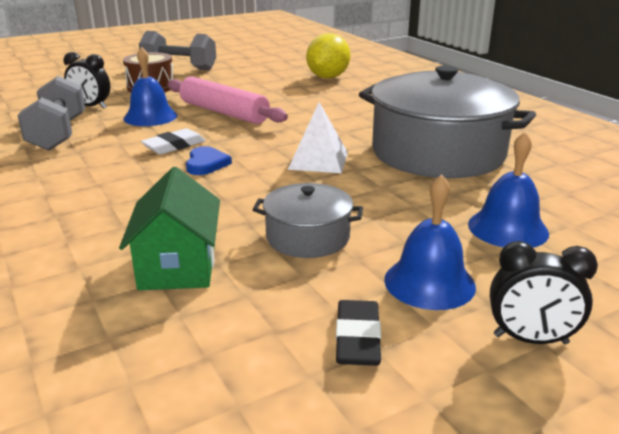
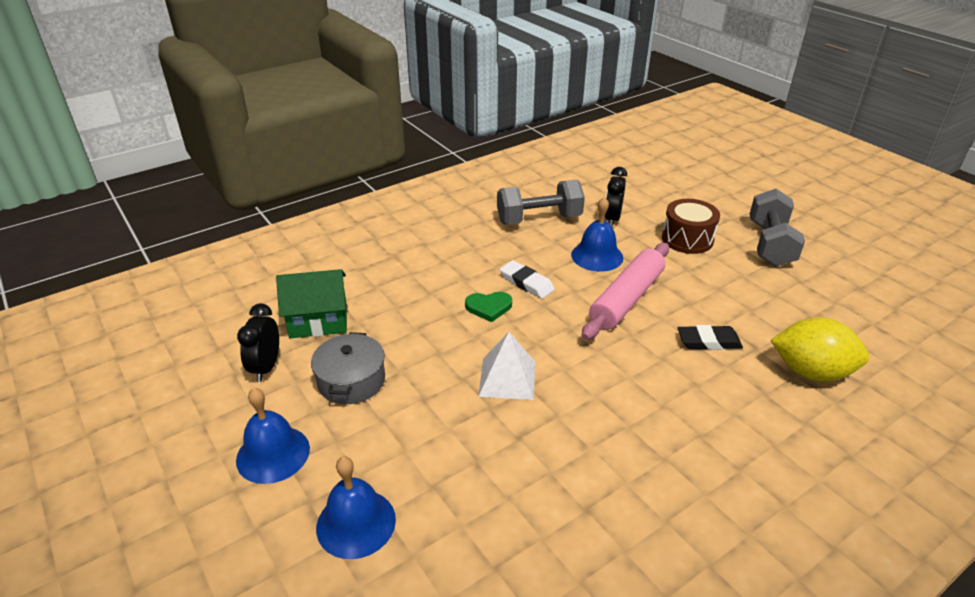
camera: 85 degrees right, 10 degrees up
blue heart [186,146,232,175] -> green heart [465,292,512,322]
black eraser [336,300,381,366] -> black eraser moved to [677,325,743,350]
grey pot [359,65,536,178] -> none
black clock [490,241,598,344] -> black clock moved to [237,303,279,382]

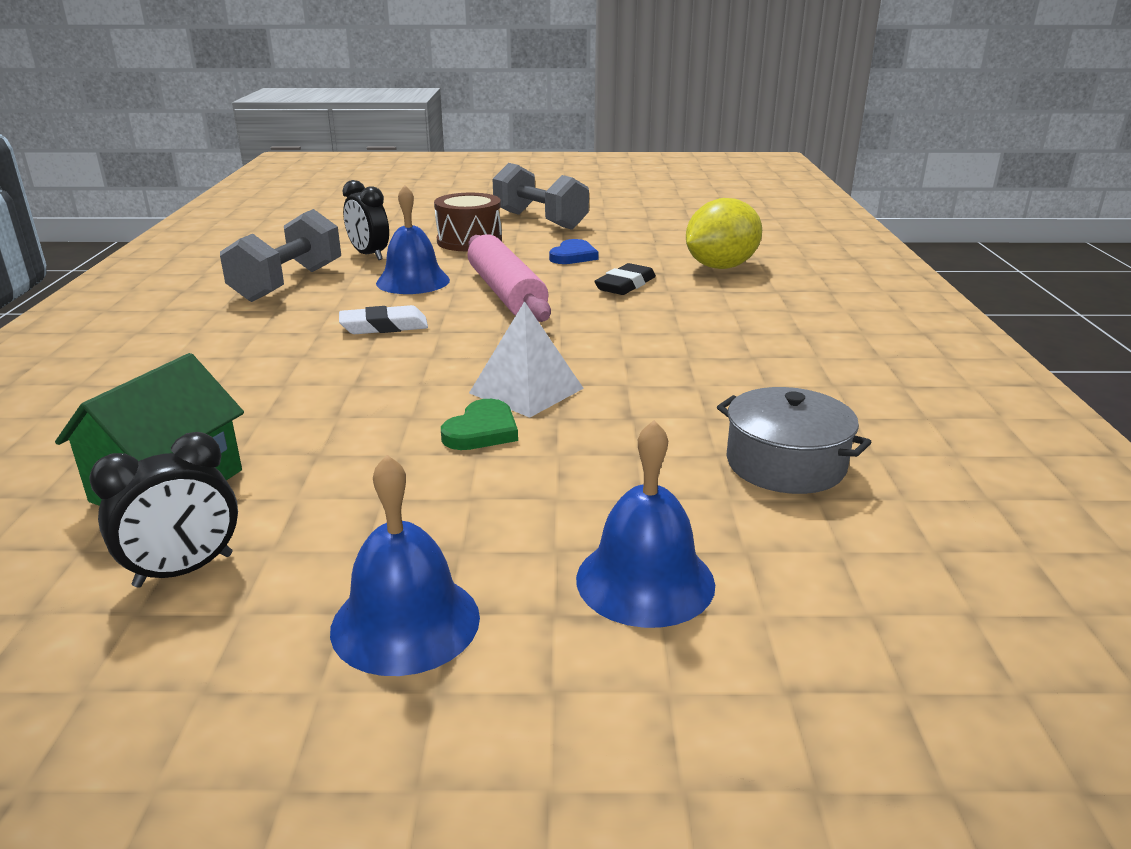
camera: 55 degrees left, 10 degrees down
black clock [237,303,279,382] -> black clock turned 75 degrees counterclockwise [89,432,238,588]
grey pot [311,332,385,404] -> grey pot moved to [717,387,871,494]
green heart [465,292,512,322] -> green heart moved to [441,399,518,450]
none -> blue heart [549,239,599,264]

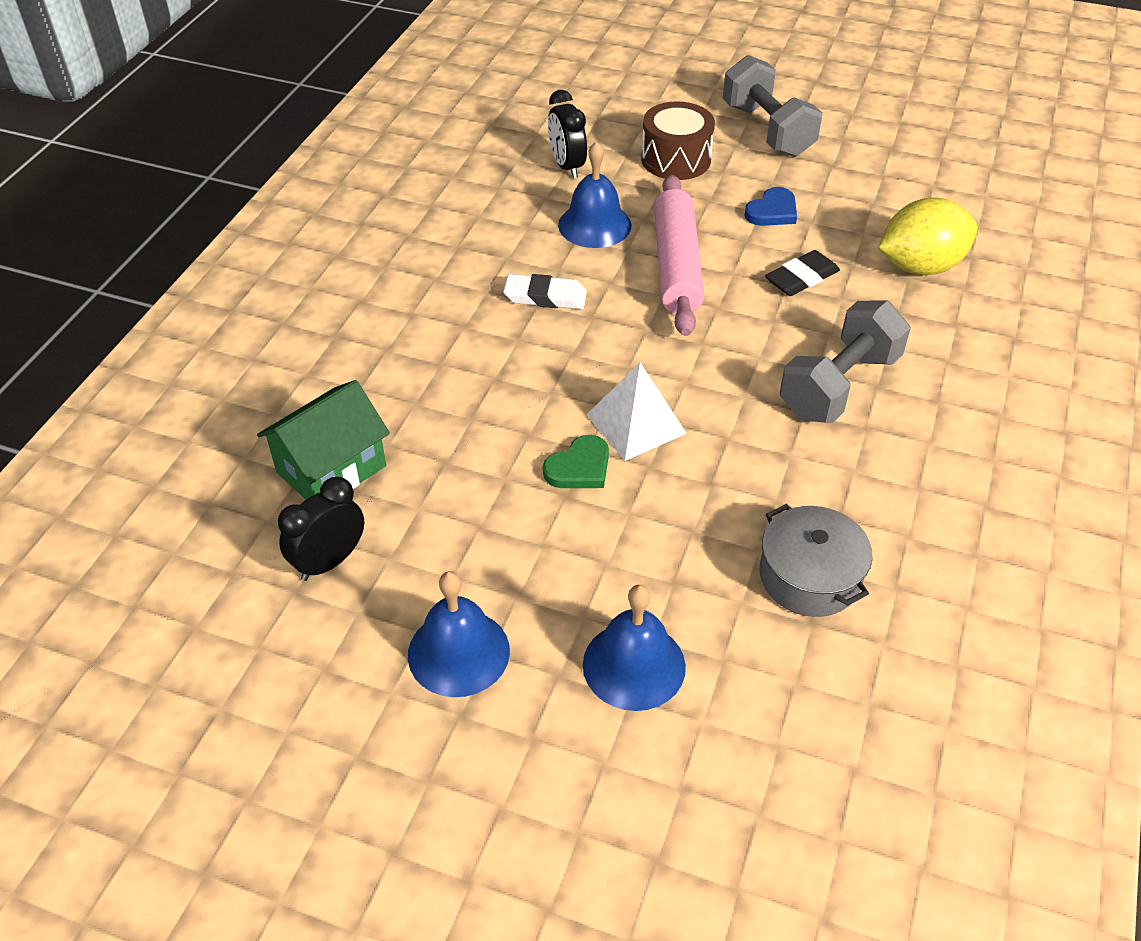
camera: 20 degrees right, 20 degrees up
black clock [89,432,238,588] -> black clock turned 150 degrees clockwise [278,477,364,581]
grey dumbbell [220,209,341,302] -> grey dumbbell moved to [780,300,911,423]

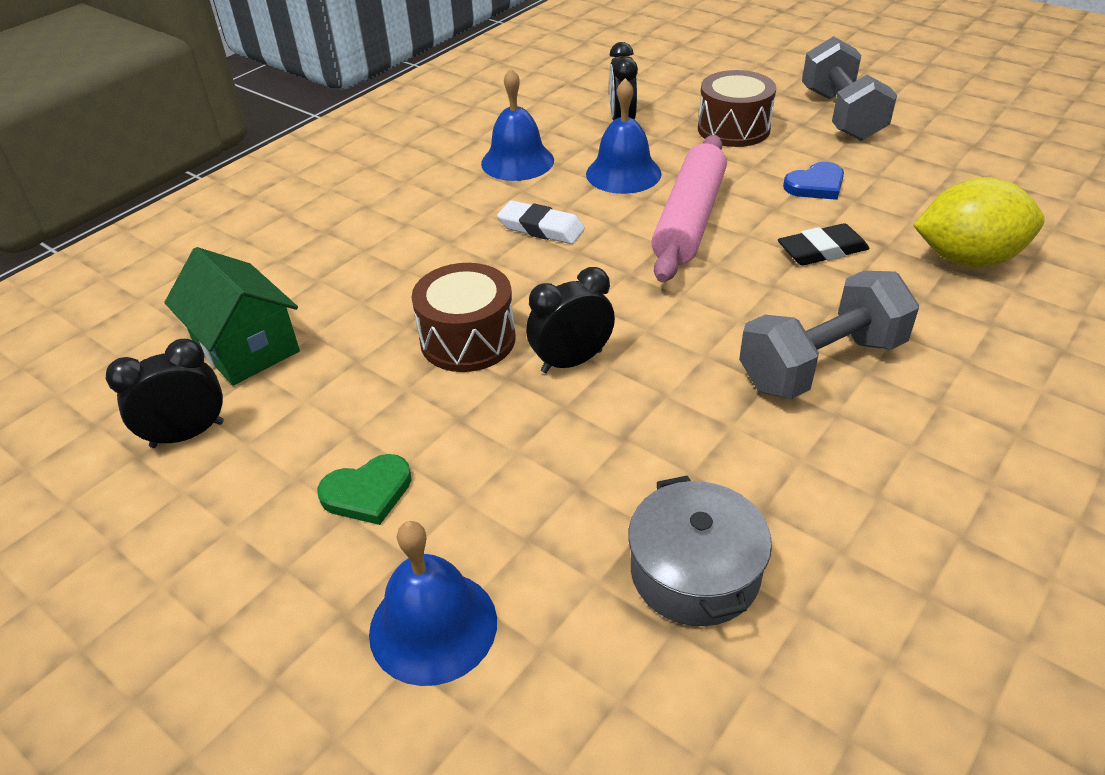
camera: 20 degrees right, 5 degrees down
green house [257,380,390,500] -> green house turned 75 degrees clockwise [164,247,300,386]
blue bell [408,571,510,697] -> blue bell moved to [481,68,554,181]
green heart [543,435,609,488] -> green heart moved to [317,454,411,525]
white pyramid [587,363,687,461] -> black clock [526,267,615,373]
none -> brown drum [412,263,515,372]

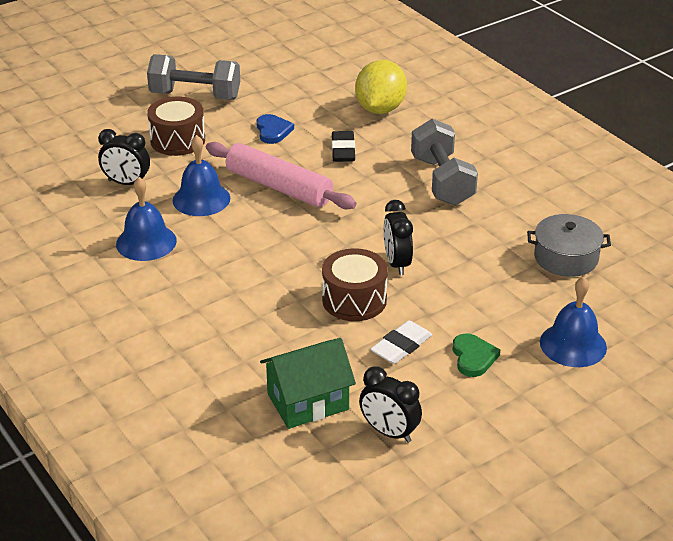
camera: 75 degrees left, 5 degrees down
black clock [106,339,224,448] -> black clock turned 45 degrees counterclockwise [359,366,422,443]
white eraser [497,200,585,244] -> white eraser moved to [370,320,432,364]

